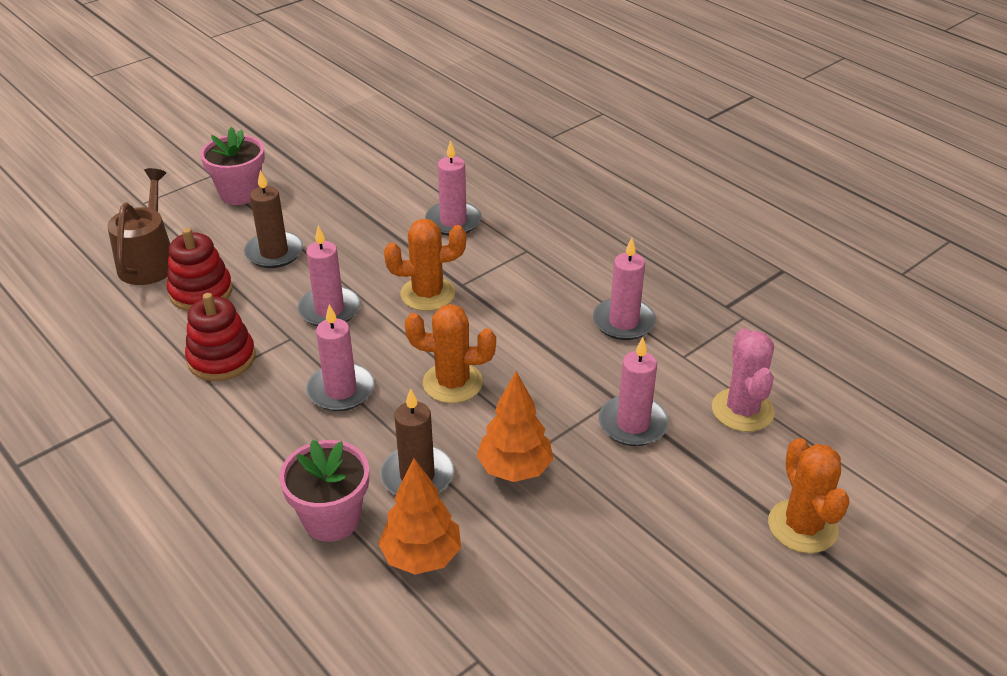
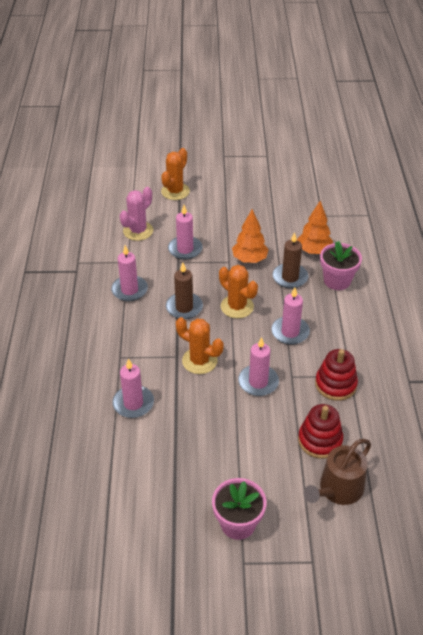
camera: 140 degrees left, 5 degrees up
brown candle [244,170,303,268] -> brown candle moved to [166,263,203,319]

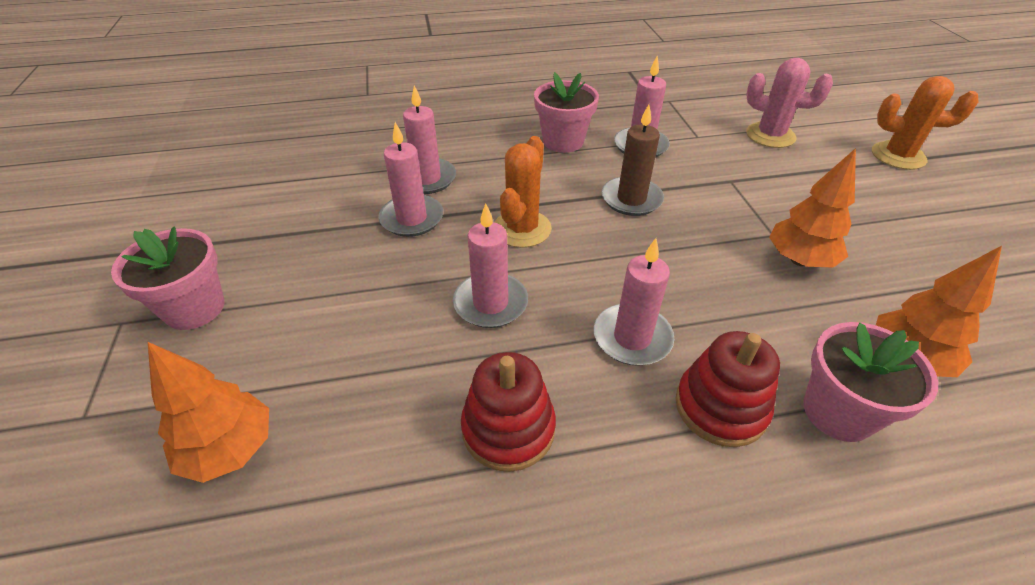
camera: 80 degrees right, 0 degrees up
pink candle [168,205,203,260] -> pink candle moved to [378,122,443,237]
orange cactus [219,265,258,319] -> none
brown candle [273,232,308,289] -> none
red stacking toy [298,404,343,459] -> red stacking toy moved to [675,331,780,447]
brown watering can [304,439,371,505] -> orange tree [148,342,269,483]
none -> pink flower pot [534,72,599,153]

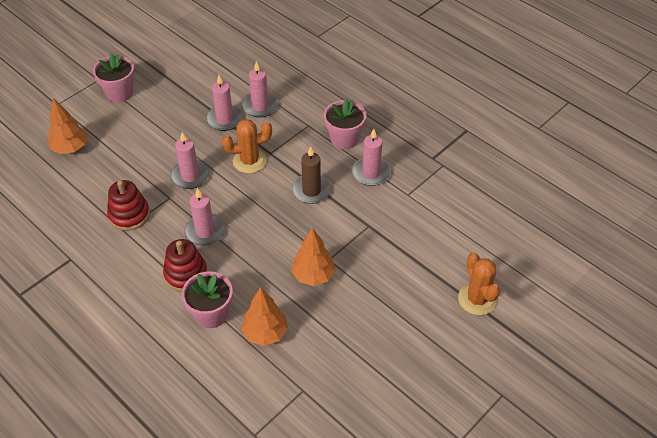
camera: 55 degrees right, 5 degrees up
pink cactus [746,58,833,148] -> none

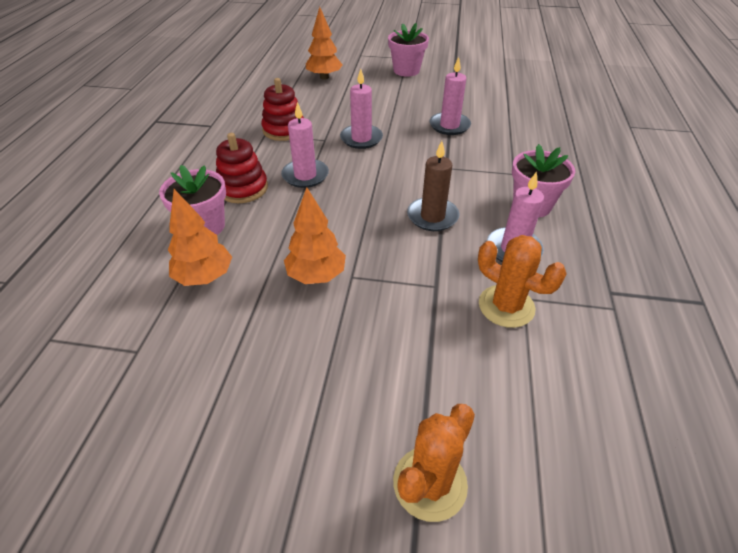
camera: 55 degrees right, 5 degrees down
orange cactus [222,119,272,173] -> orange cactus moved to [478,235,566,328]
pink candle [242,61,278,118] -> none

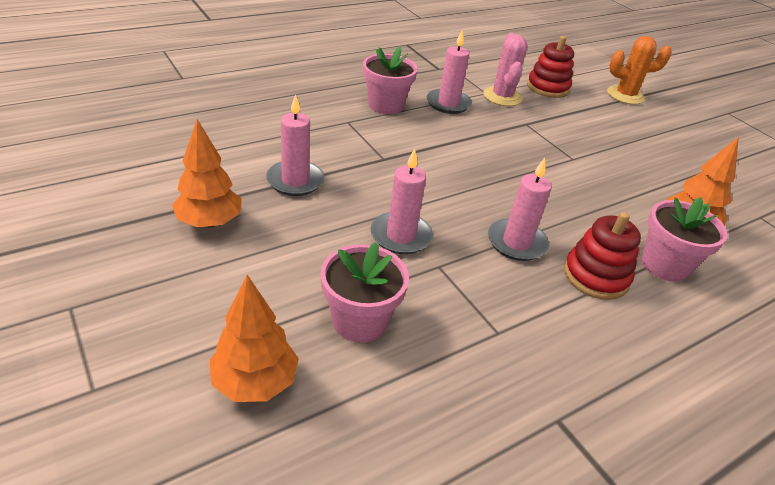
camera: 135 degrees left, 5 degrees down
red stacking toy [261,78,304,141] -> red stacking toy moved to [527,36,574,98]
orange tree [284,188,346,284] -> orange tree moved to [172,119,242,228]
pink flower pot [388,23,429,77] -> pink flower pot moved to [321,242,409,343]
brown candle [407,141,459,231] -> none
orange cactus [478,235,566,328] -> pink cactus [483,33,528,106]

